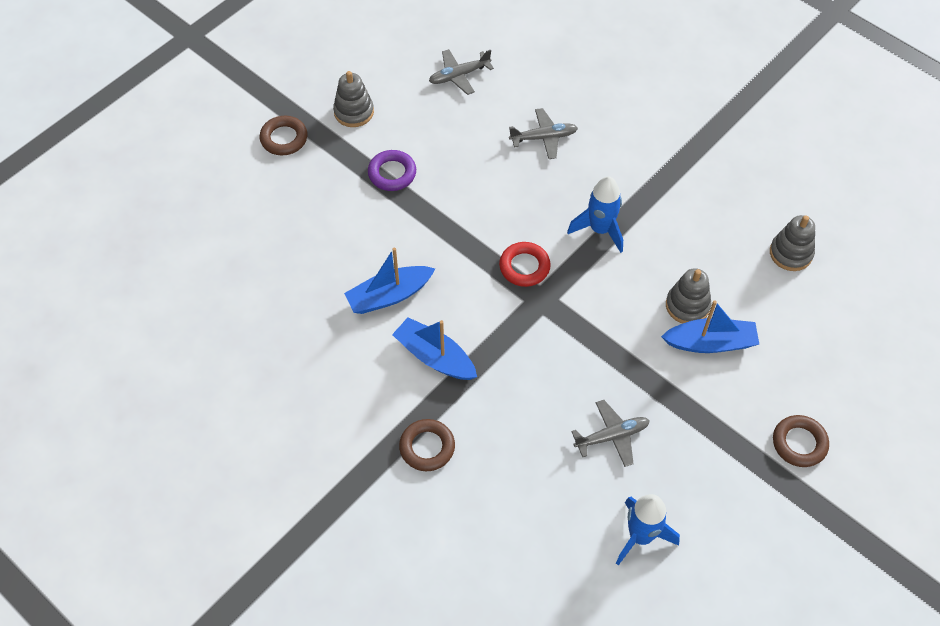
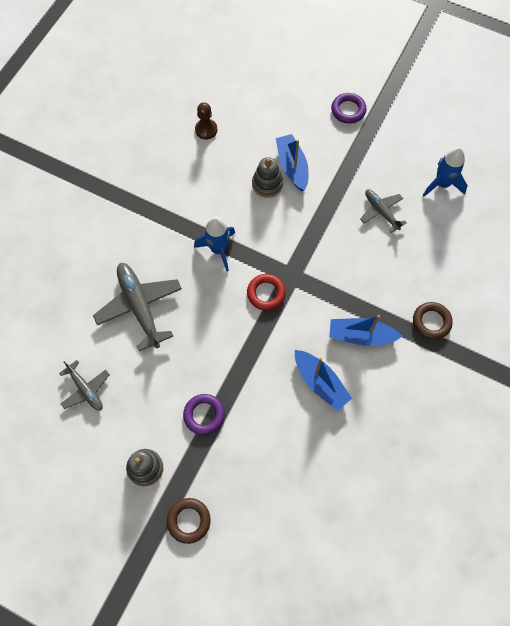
camera: 105 degrees left, 10 degrees up
blue boat [392,317,477,380] -> blue boat turned 75 degrees clockwise [329,315,402,346]
grey plane [509,108,578,159] -> grey plane [93,263,182,351], size x1.72
grey stacking toy [770,215,815,271] -> brown pawn [195,102,217,140]
brown ring [773,415,829,467] -> purple ring [331,93,366,124]

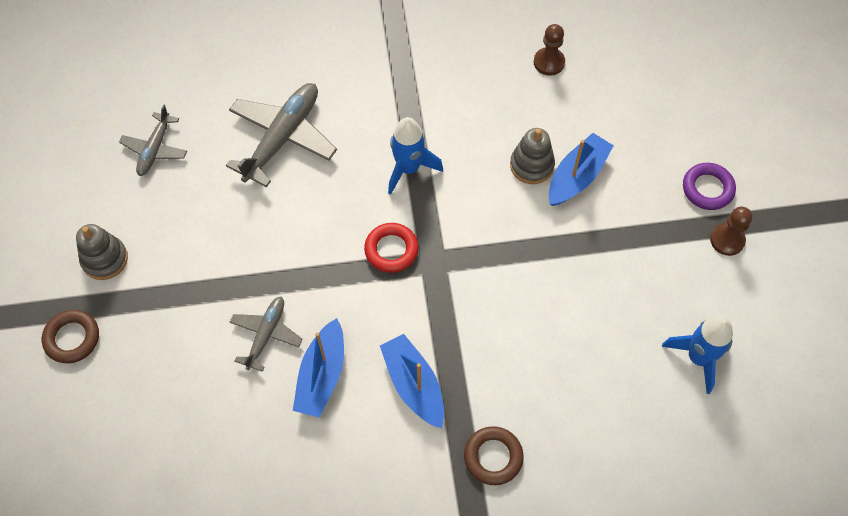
camera: 55 degrees right, 5 degrees down
purple ring [183,394,225,435] -> none
grey plane [360,189,407,233] -> grey plane moved to [229,296,303,372]
none -> brown pawn [710,206,752,256]

